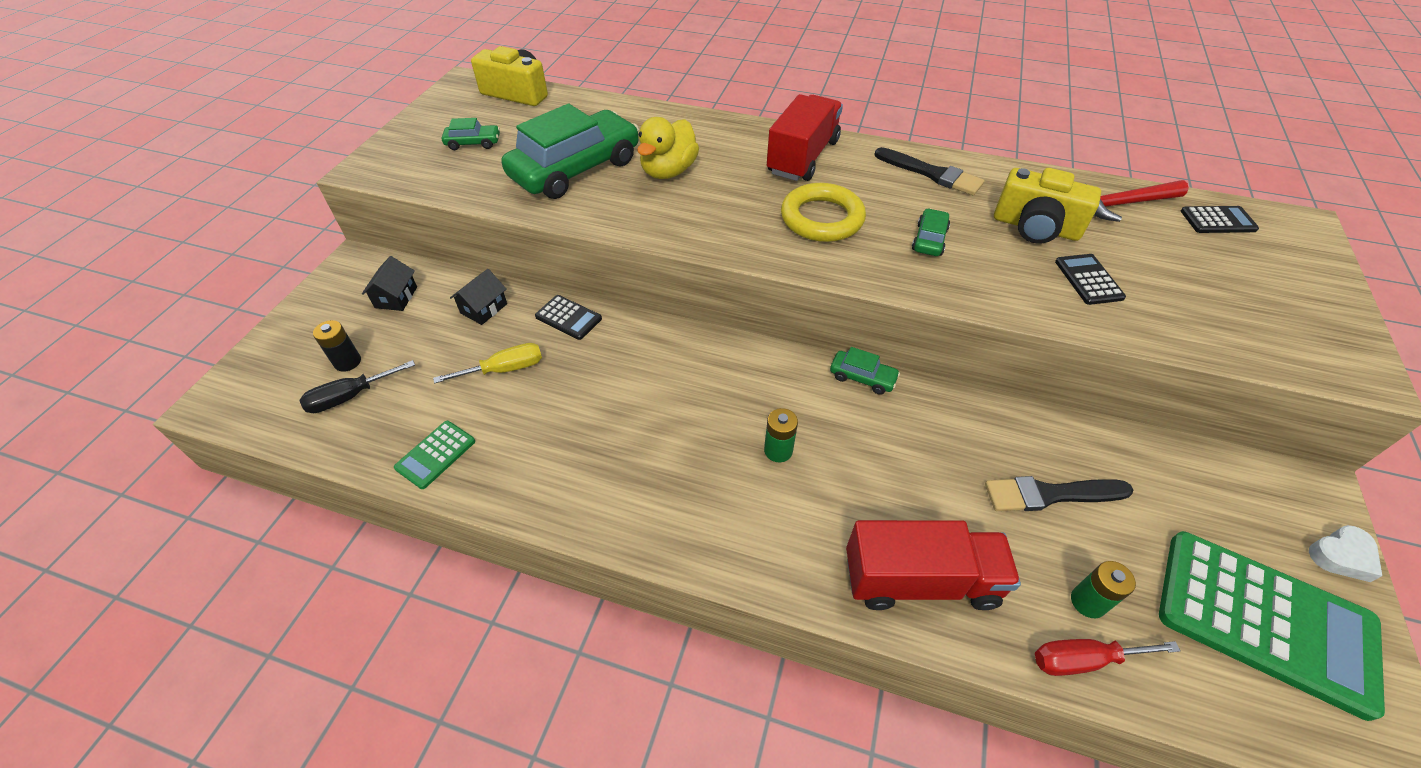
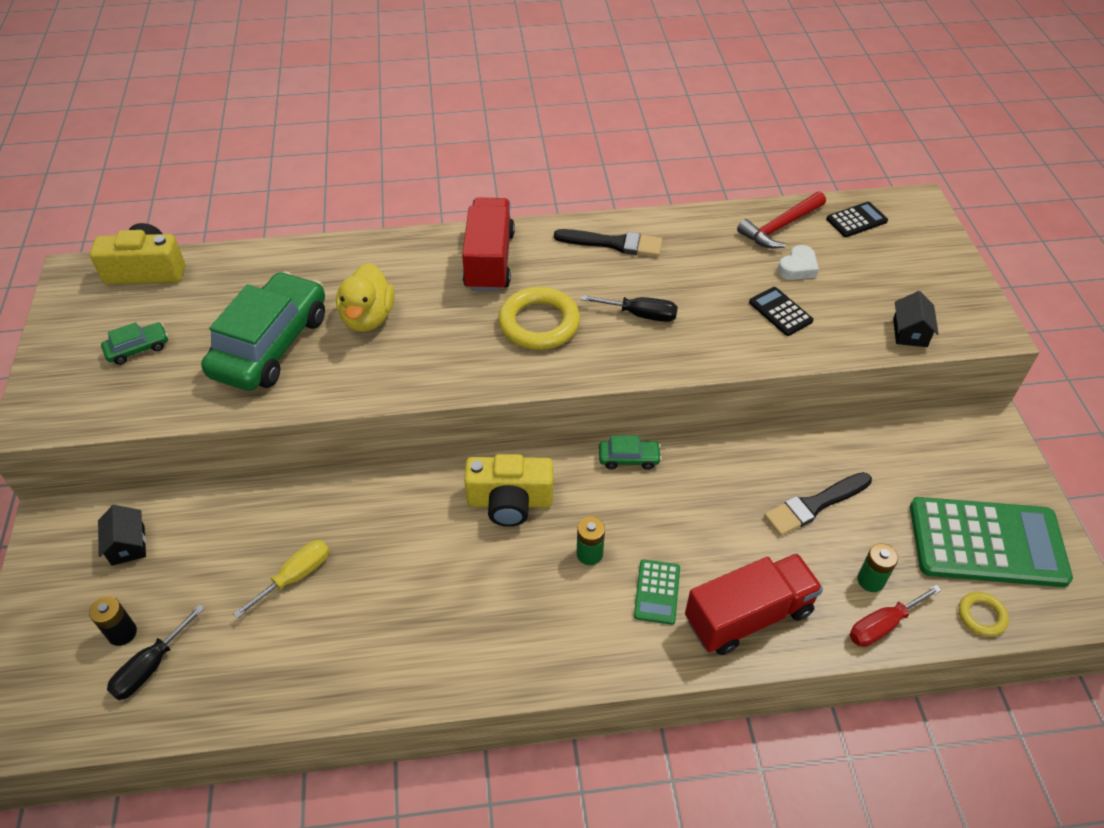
camera: 25 degrees left, 0 degrees up
green calculator [394,421,475,489] -> green calculator moved to [634,559,680,625]
black house [450,269,507,325] -> black house moved to [893,291,939,347]
black calculator [535,295,602,340] -> none
green car [912,208,950,256] -> black screwdriver [581,295,678,322]
yellow camera [994,168,1101,244] -> yellow camera moved to [464,454,553,527]
white heart [1309,525,1382,582] -> white heart moved to [778,245,819,280]
none -> yellow ring [959,592,1009,637]

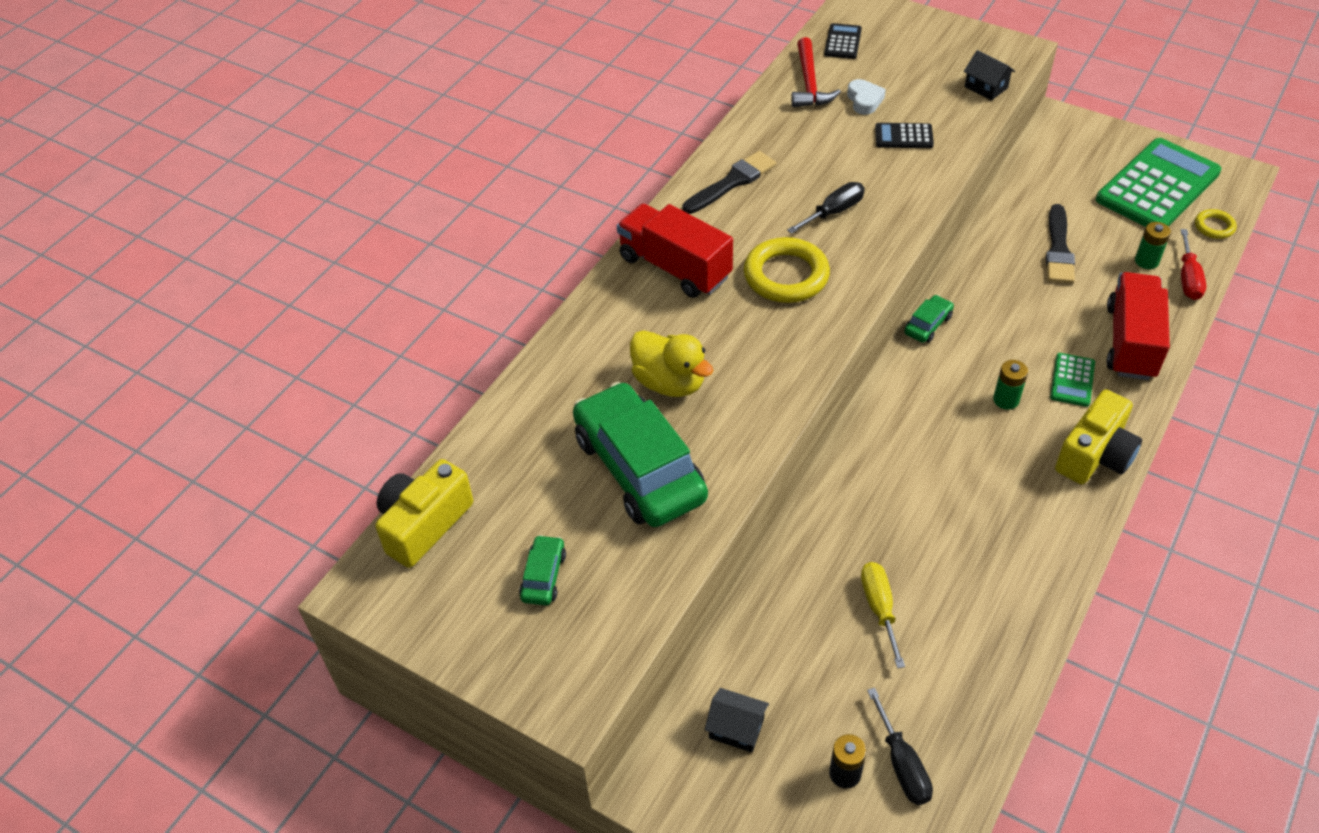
camera: 50 degrees left, 0 degrees up
yellow camera [464,454,553,527] -> yellow camera moved to [1055,389,1142,484]
green calculator [634,559,680,625] -> green calculator turned 60 degrees clockwise [1050,353,1095,407]

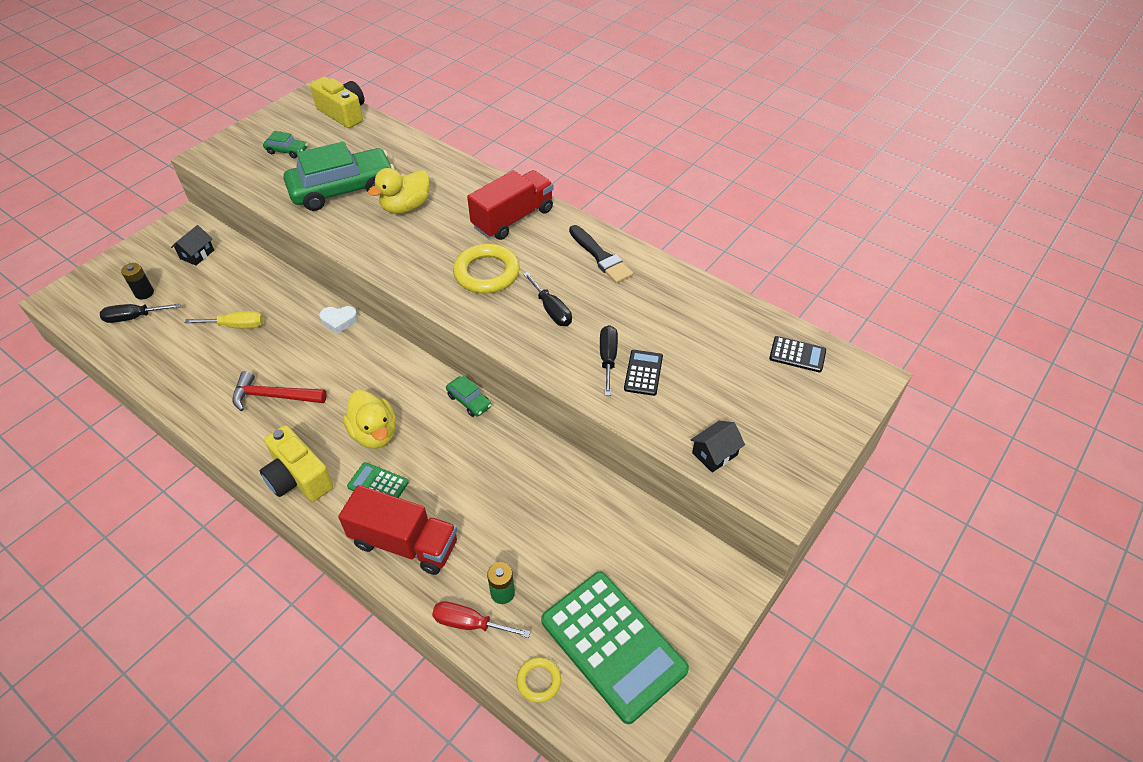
camera: 95 degrees right, 0 degrees up
red hammer [791,37,841,107] -> red hammer moved to [232,371,327,411]
white heart [847,79,886,115] -> white heart moved to [319,306,358,334]
green battery [993,360,1028,410] -> yellow duck [343,390,396,449]
black brush [1046,204,1075,284] -> none
none -> black screwdriver [600,325,618,396]

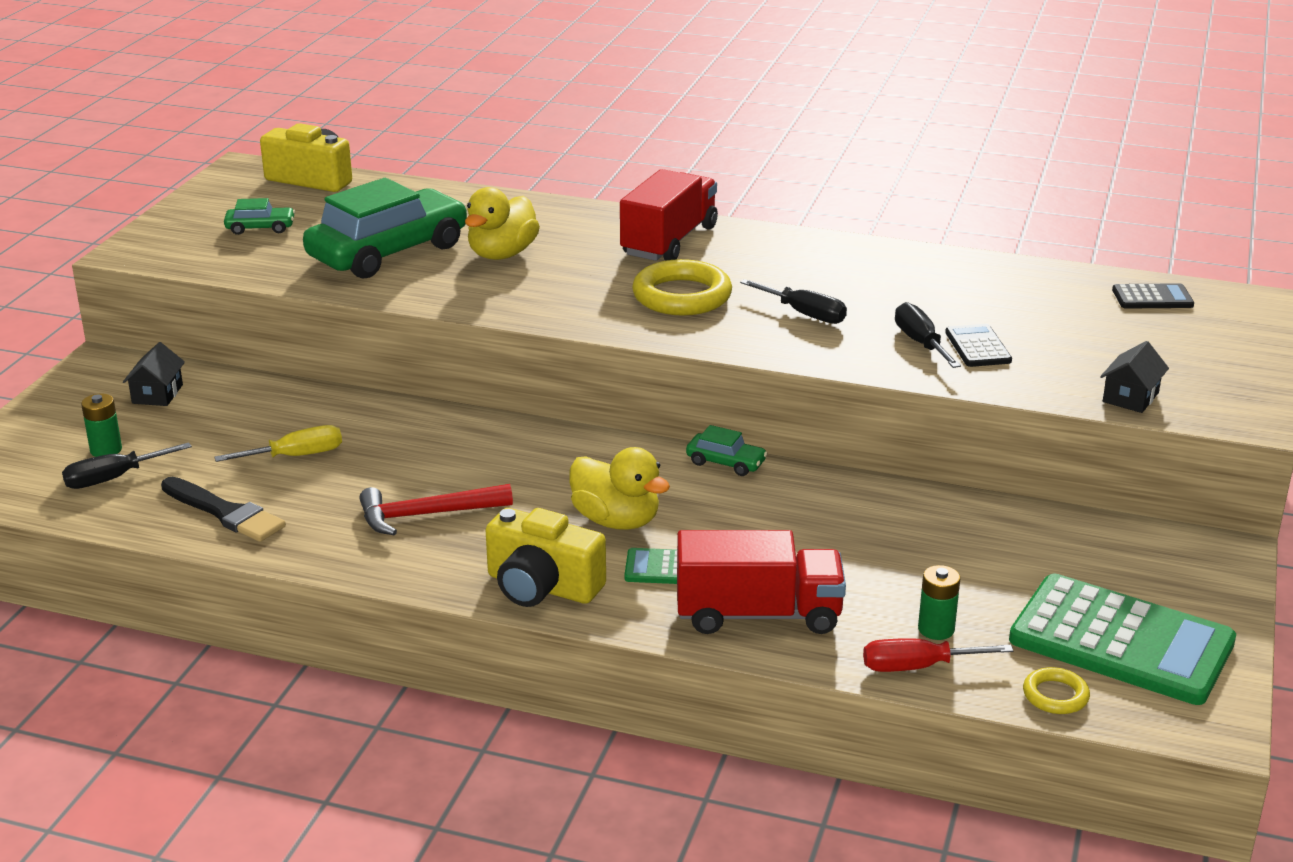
camera: 20 degrees left, 20 degrees down
black battery [121,263,154,300] -> green battery [81,394,122,457]
white heart [319,306,358,334] -> none
black brush [569,225,633,283] -> black brush moved to [161,477,286,542]

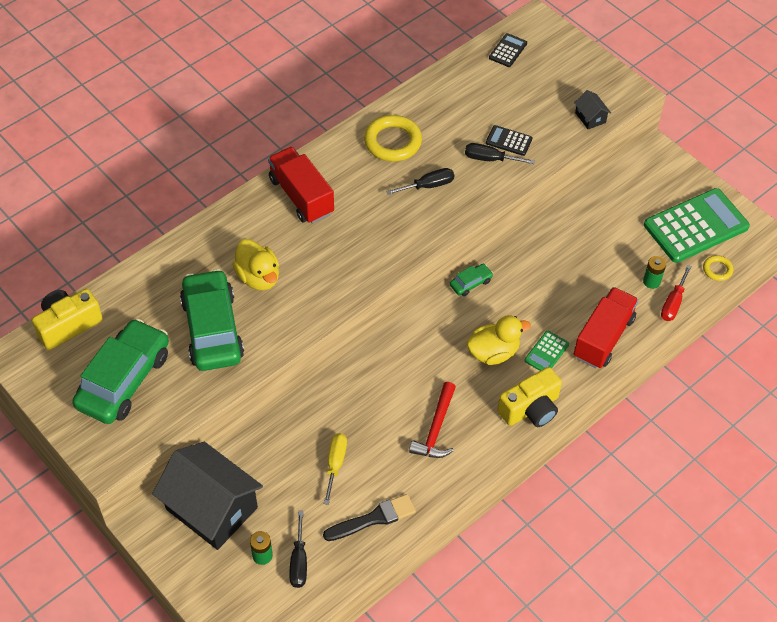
camera: 60 degrees left, 25 degrees up
black house [123,342,185,406] -> black house [152,442,263,550], size x2.41
green car [224,198,295,235] -> green car [72,319,169,424], size x2.34
yellow ring [632,259,732,316] -> yellow ring moved to [364,115,422,162]

